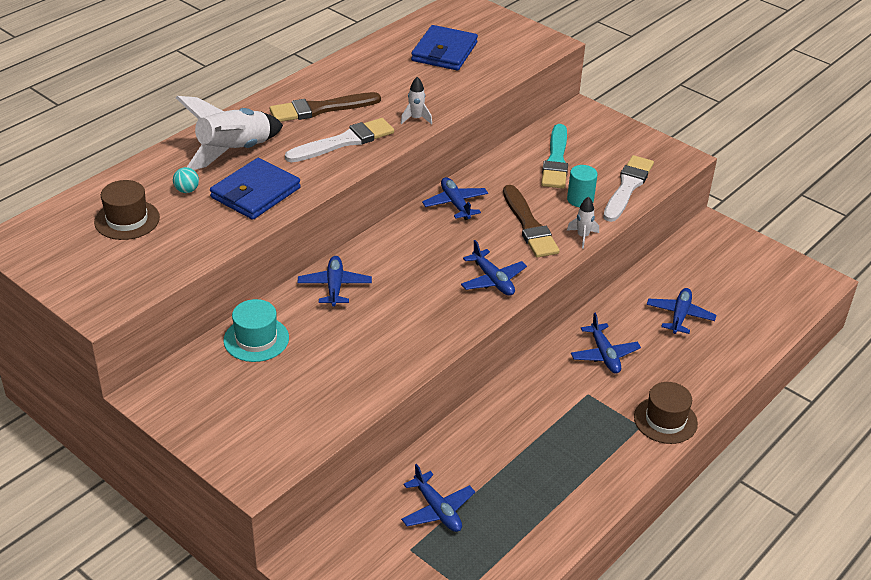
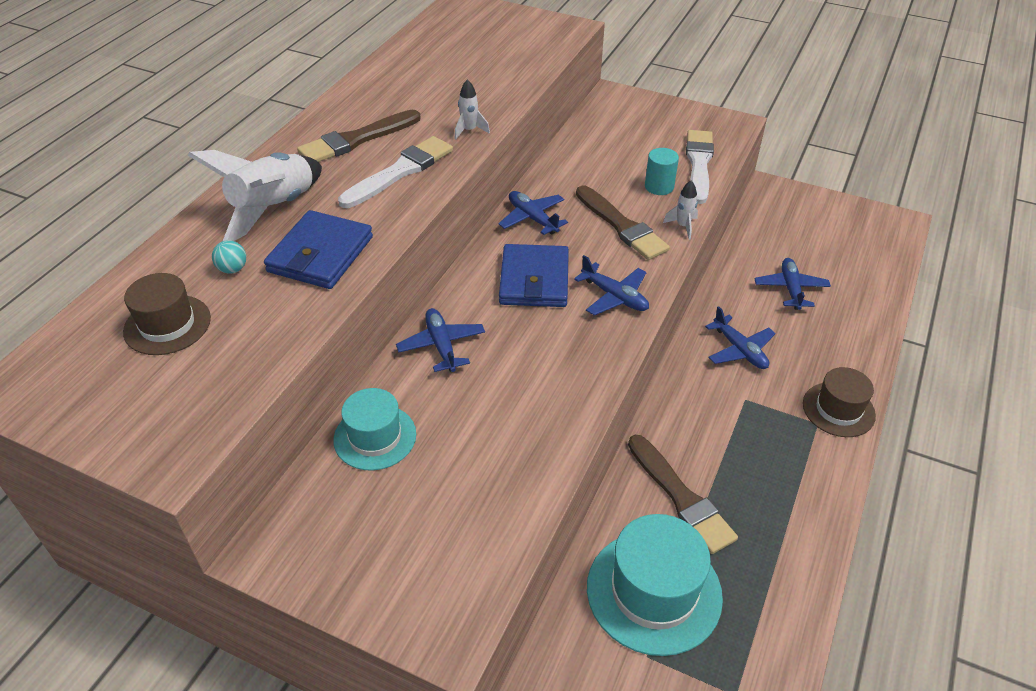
camera: 15 degrees left, 5 degrees up
blue plane [401,464,475,532] -> turquoise hat [587,514,723,656]
blue wallet [411,25,478,70] -> blue wallet moved to [499,244,569,307]
turquoise brush [541,124,568,188] -> none
none -> brown brush [628,435,738,554]

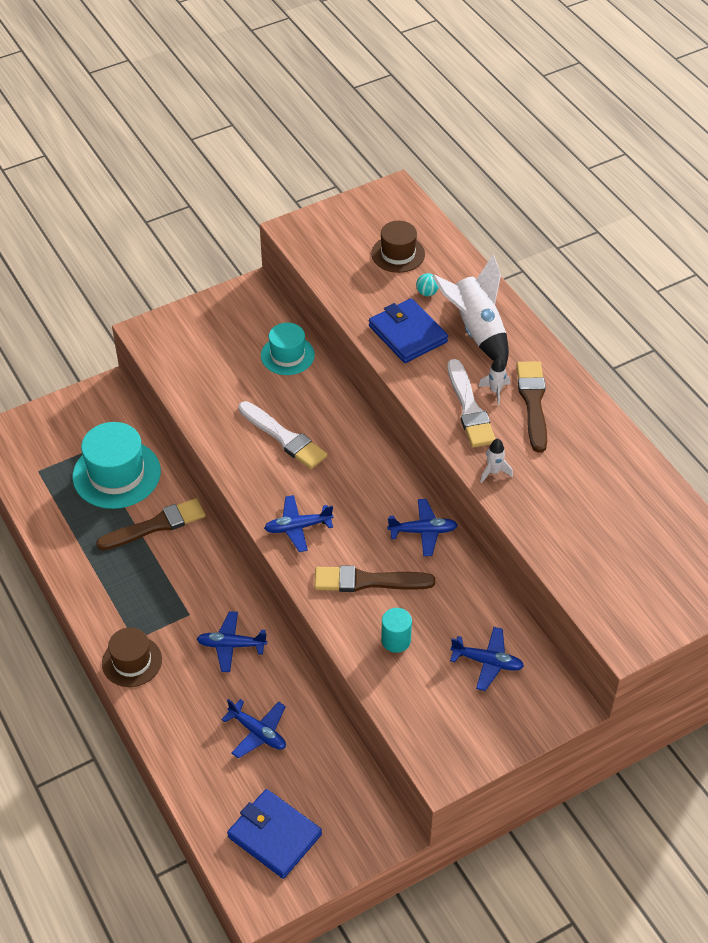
camera: 125 degrees right, 5 degrees up
blue plane [396,308,485,372] -> blue plane moved to [450,627,524,691]
blue wallet [499,244,569,307] -> blue wallet moved to [227,789,322,879]
brown brush [628,435,738,554] -> brown brush turned 150 degrees clockwise [96,498,205,550]
white rocket [663,181,698,239] -> white rocket moved to [478,357,510,405]
white brush [686,130,714,204] -> white brush moved to [238,401,327,469]

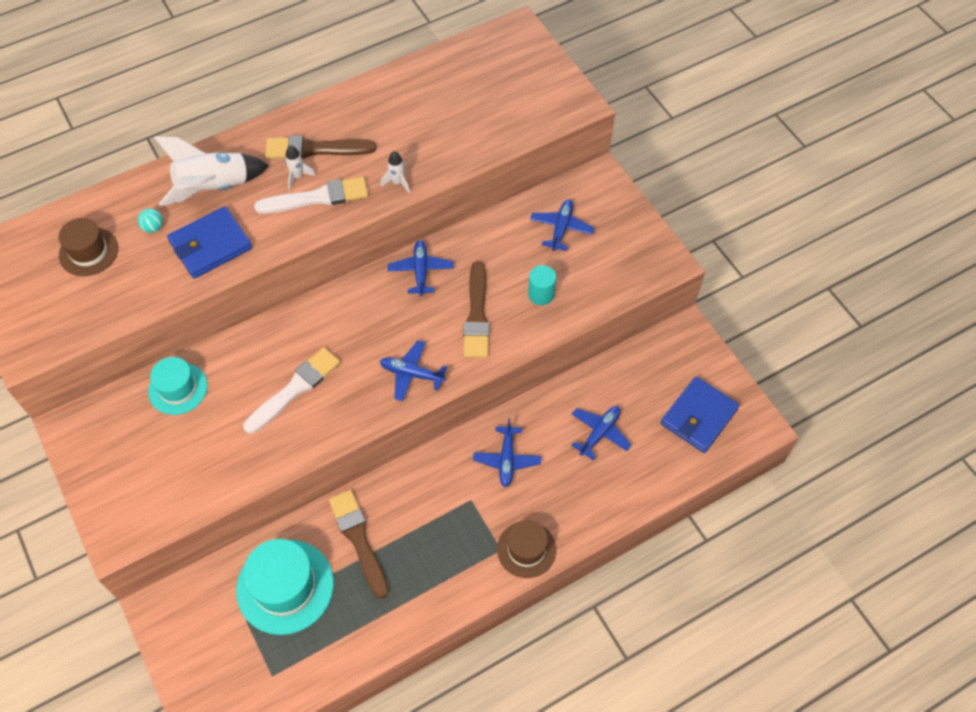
camera: 90 degrees left, 10 degrees up
blue plane [264,495,333,552] -> blue plane turned 120 degrees clockwise [380,340,447,401]

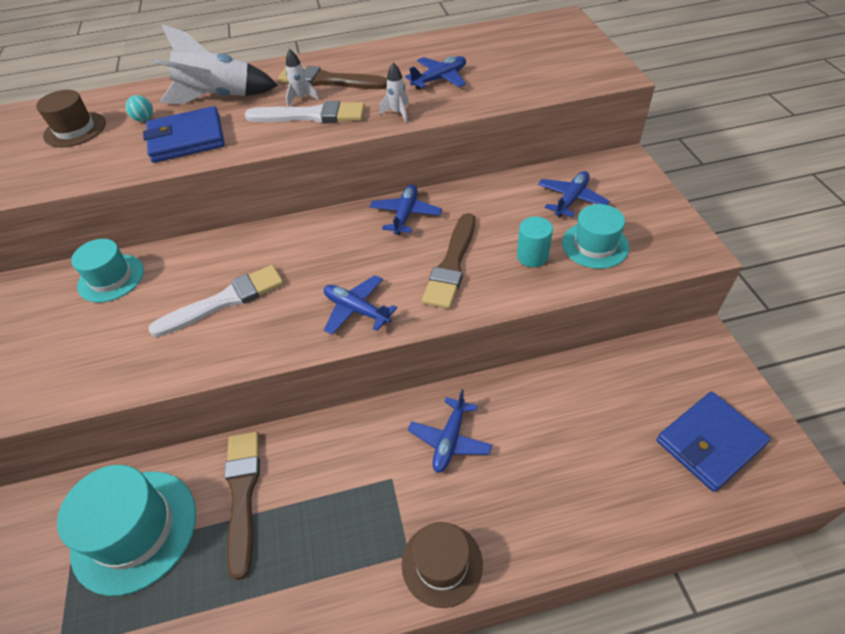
camera: 20 degrees right, 10 degrees down
blue plane [571,406,631,461] -> blue plane moved to [405,56,466,90]
none -> turquoise hat [562,204,629,269]

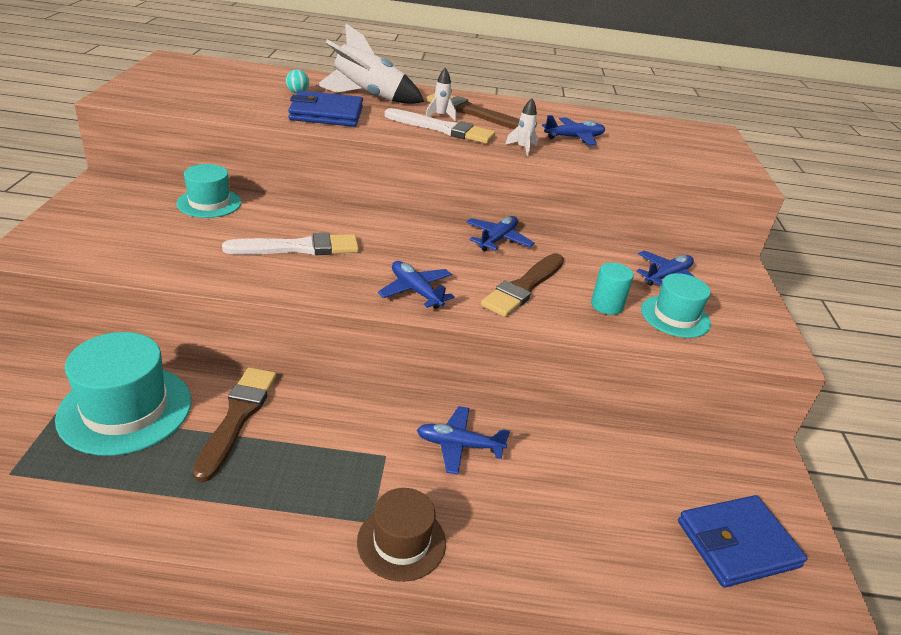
camera: 10 degrees right, 15 degrees down
brown hat [36,90,106,147] -> none
blue plane [408,390,492,473] -> blue plane turned 60 degrees clockwise [417,406,510,475]

